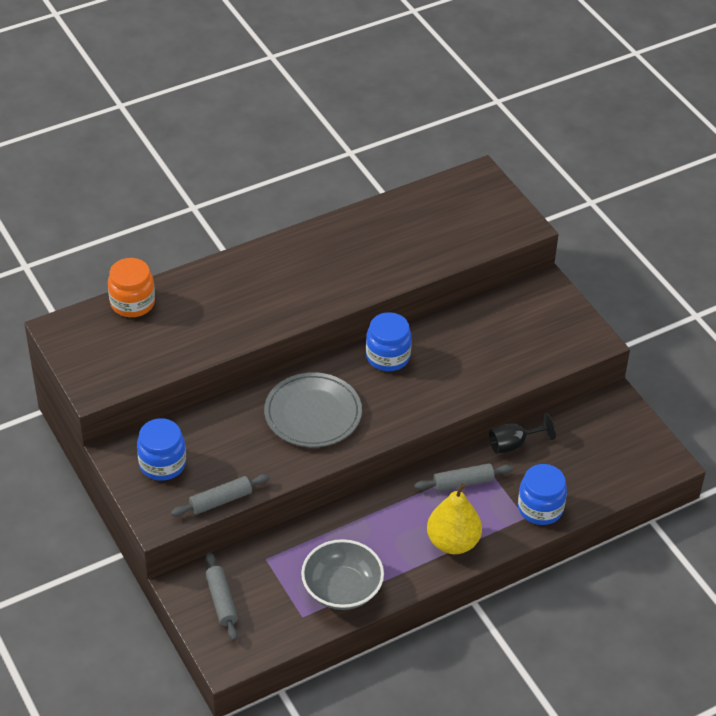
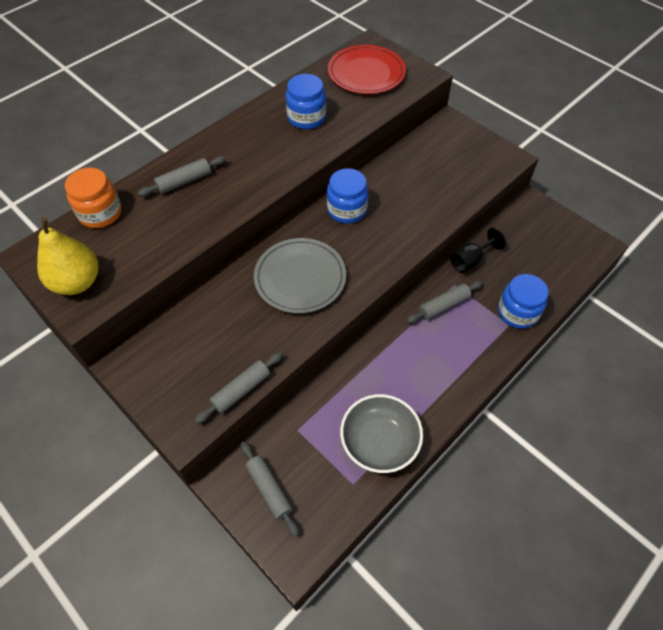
camera: 15 degrees left, 10 degrees up
blue jar [137,418,186,481] -> blue jar moved to [286,74,326,129]
yellow pear [427,483,482,554] -> yellow pear moved to [37,217,98,295]
none -> grey rolling pin [138,156,226,197]
none -> red plate [328,45,406,94]

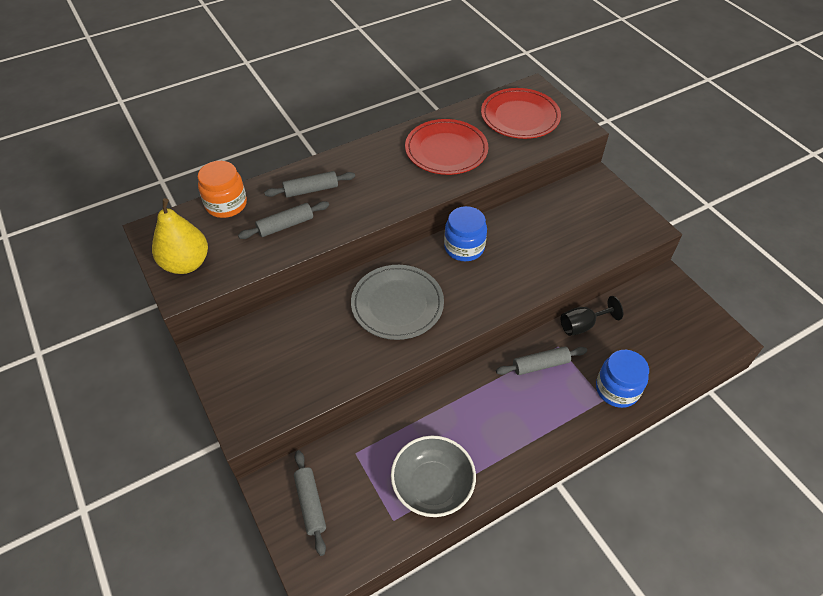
camera: 15 degrees right, 5 degrees down
grey rolling pin [195,352,283,424] -> grey rolling pin moved to [238,201,329,239]
blue jar [286,74,326,129] -> red plate [405,119,488,175]

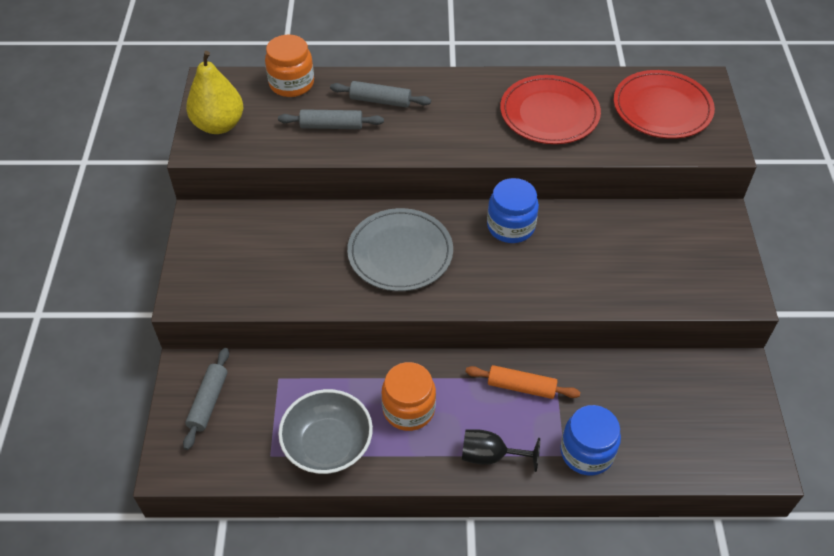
camera: 30 degrees right, 0 degrees up
grey rolling pin [496,346,587,375] -> orange rolling pin [466,365,580,399]
black goblet [560,296,623,336] -> black goblet moved to [462,429,540,472]
none -> orange jar [381,362,436,431]

